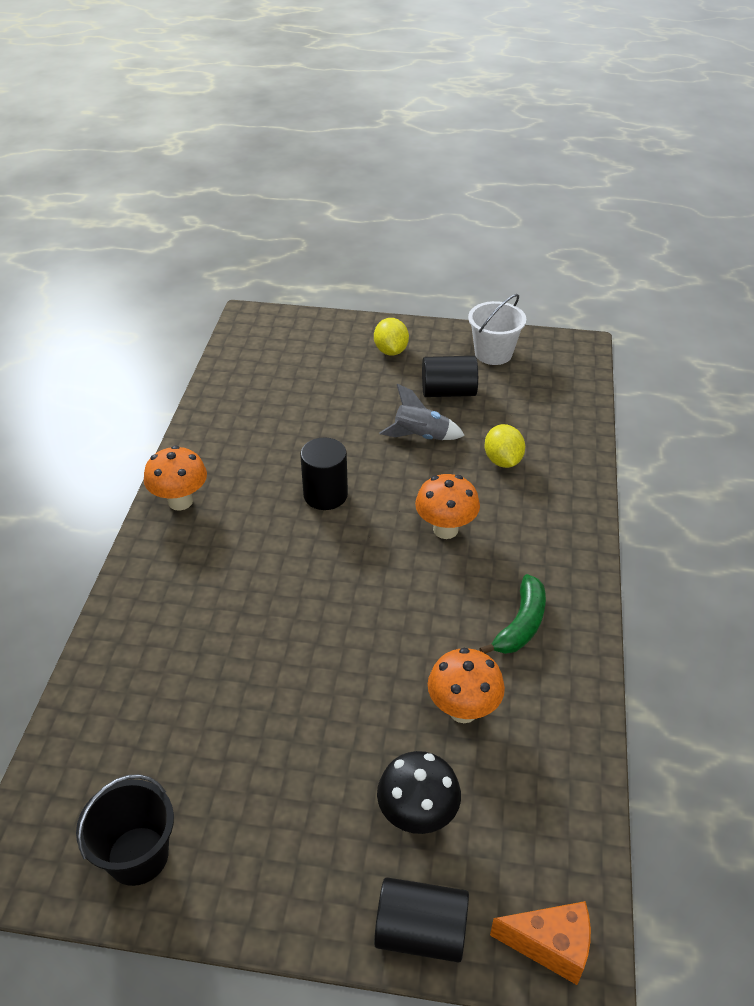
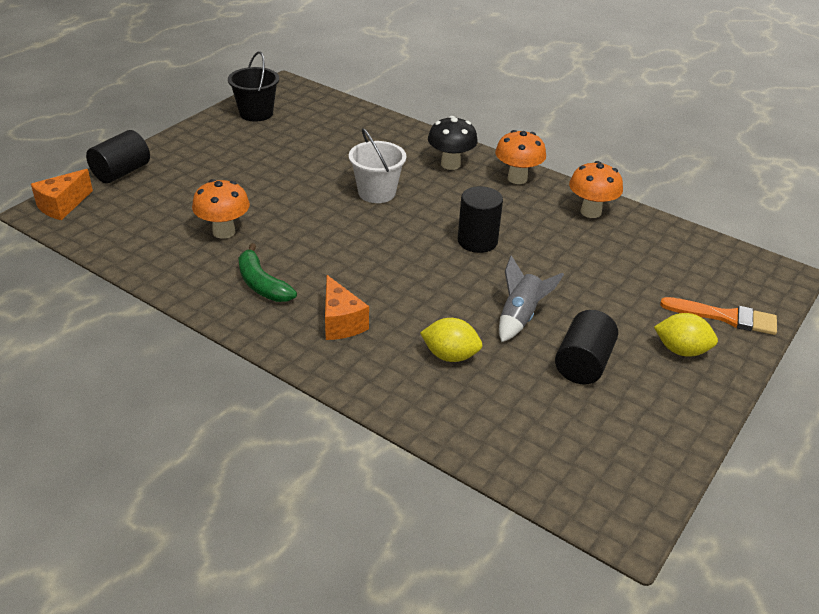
camera: 115 degrees right, 5 degrees down
black mushroom [377,751,461,834] -> black mushroom moved to [428,116,478,170]
orange mushroom [415,474,480,539] -> orange mushroom moved to [569,161,623,218]
white bucket [468,294,526,365] -> white bucket moved to [349,128,406,203]
none -> orange cheese [325,275,369,340]
none -> orange brush [660,297,777,335]

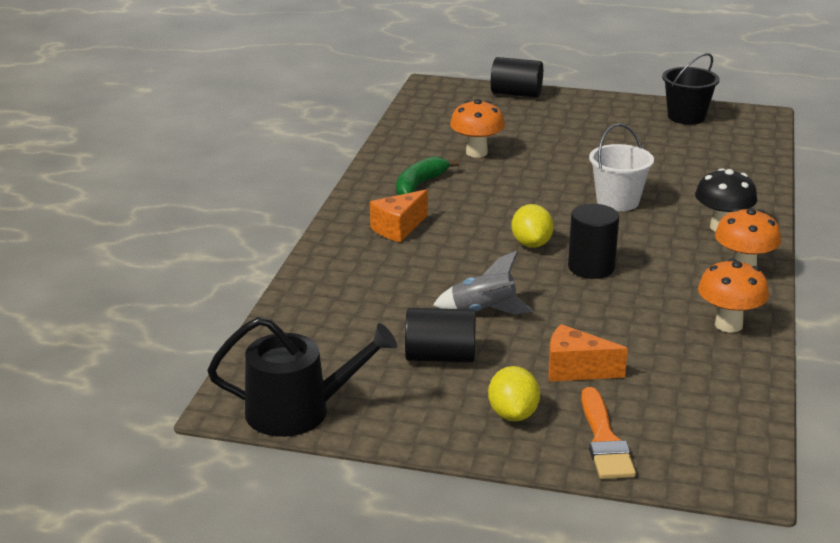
camera: 70 degrees right, 10 degrees down
orange cheese [31,169,93,220] -> orange cheese moved to [548,324,628,382]
yellow lemon [420,318,483,362] -> yellow lemon moved to [511,204,554,248]
none -> black watering can [207,317,397,437]

